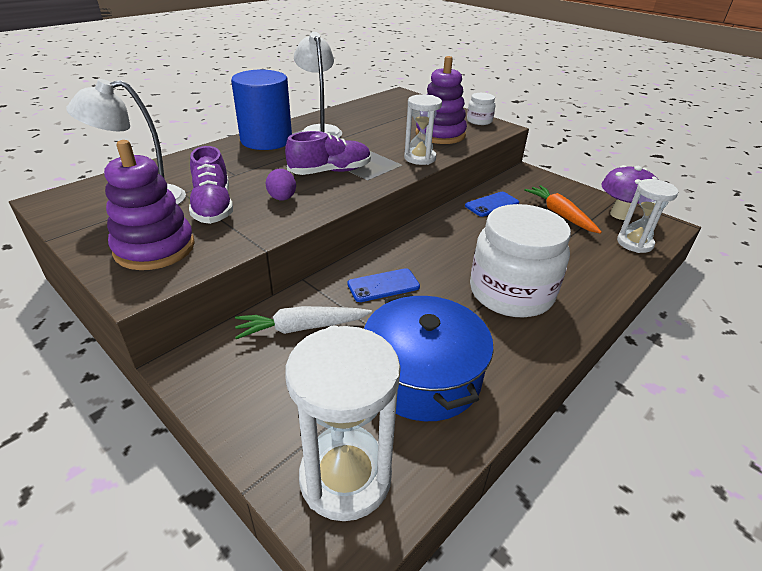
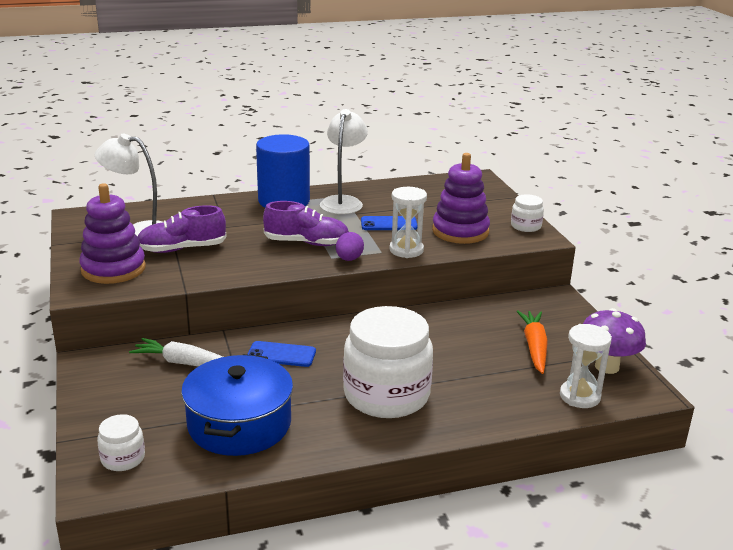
camera: 30 degrees right, 10 degrees down
purple shoe [189,146,233,224] -> purple shoe turned 60 degrees clockwise [138,205,227,253]
purple egg [266,169,296,201] -> purple egg moved to [336,232,364,261]
white hourglass [285,326,401,521] -> white jar [97,414,145,471]
blue phone [465,192,519,217] -> blue phone moved to [361,216,418,230]

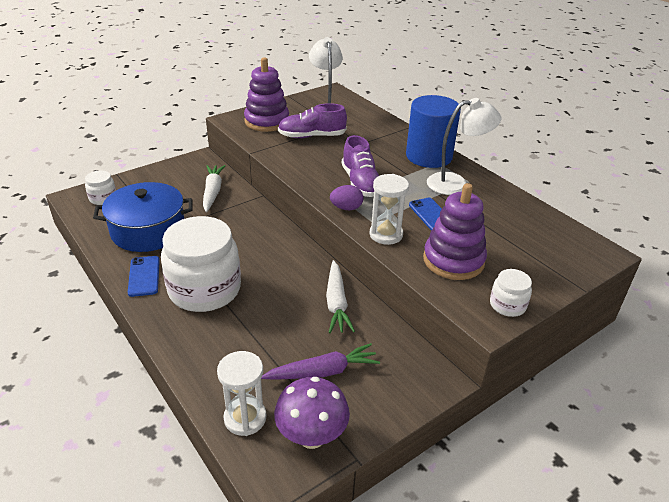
camera: 70 degrees right, 10 degrees up
purple shoe [138,205,227,253] -> purple shoe turned 60 degrees counterclockwise [278,103,347,138]
blue phone [247,341,316,367] -> blue phone moved to [128,256,160,297]
orange carrot [517,311,548,374] -> purple carrot [261,343,380,380]
none -> white carrot [326,260,355,333]

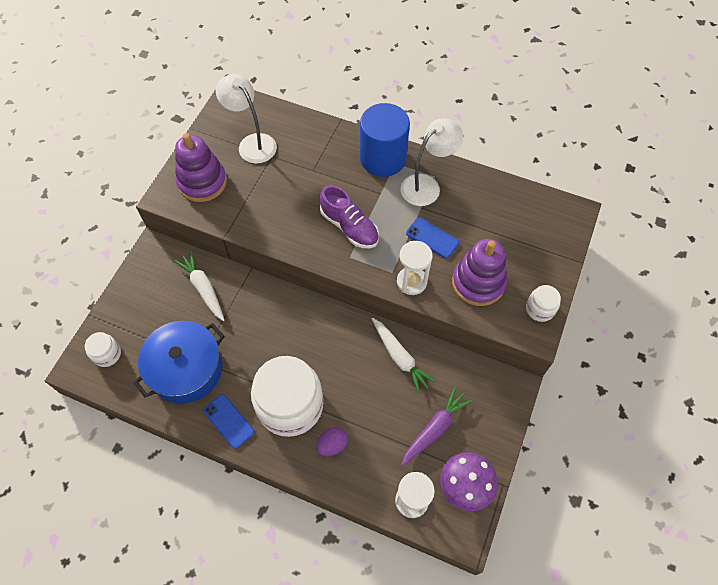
camera: 30 degrees left, 25 degrees up
purple shoe [278,103,347,138] -> none
purple egg [330,185,363,210] -> purple egg moved to [316,427,348,456]

